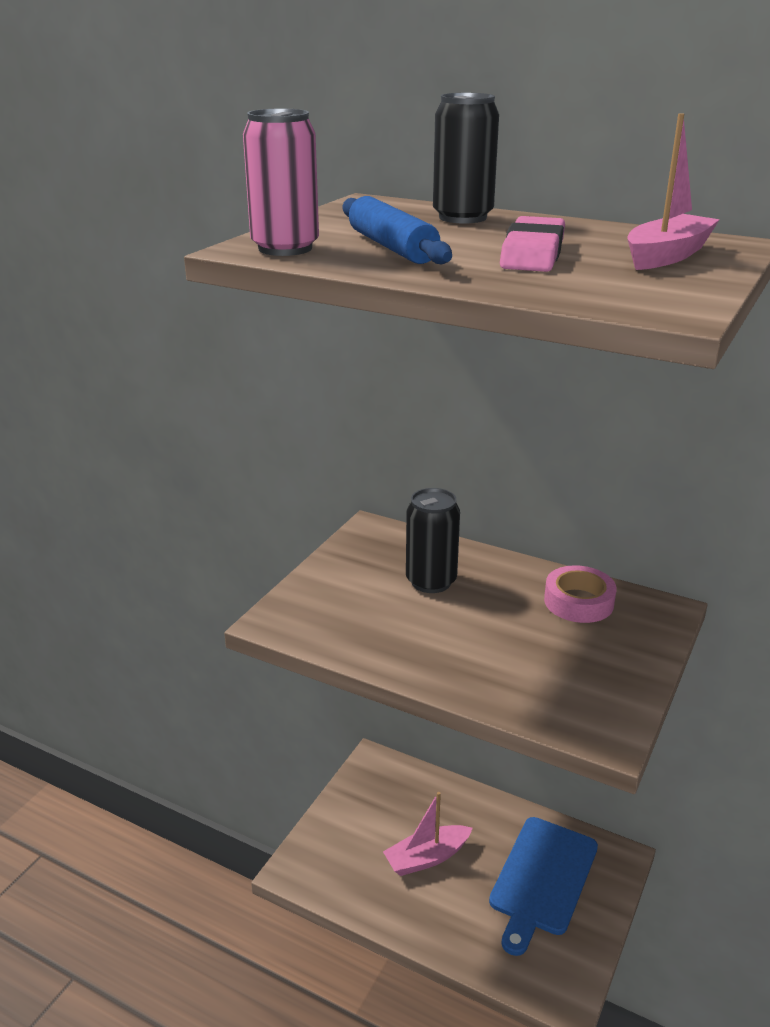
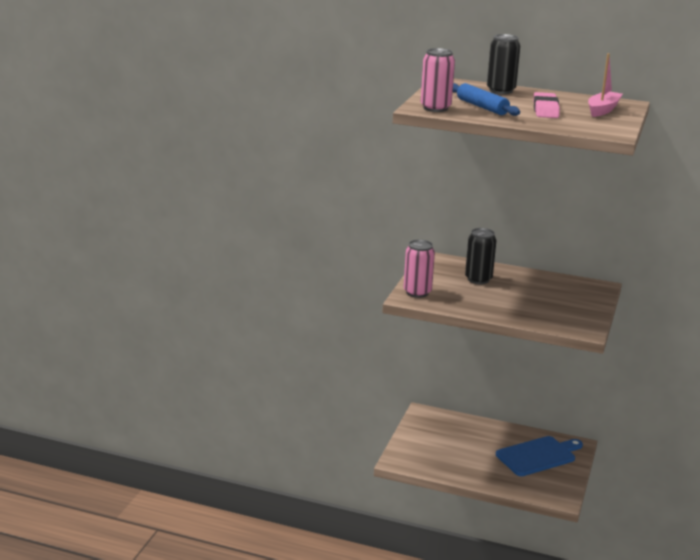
camera: 10 degrees left, 5 degrees down
pink boat [383,792,473,876] -> none
blue cutting board [489,817,598,956] -> blue cutting board turned 135 degrees counterclockwise [496,436,583,476]
pink tape [544,565,617,623] -> none
none -> pink can [404,239,435,298]

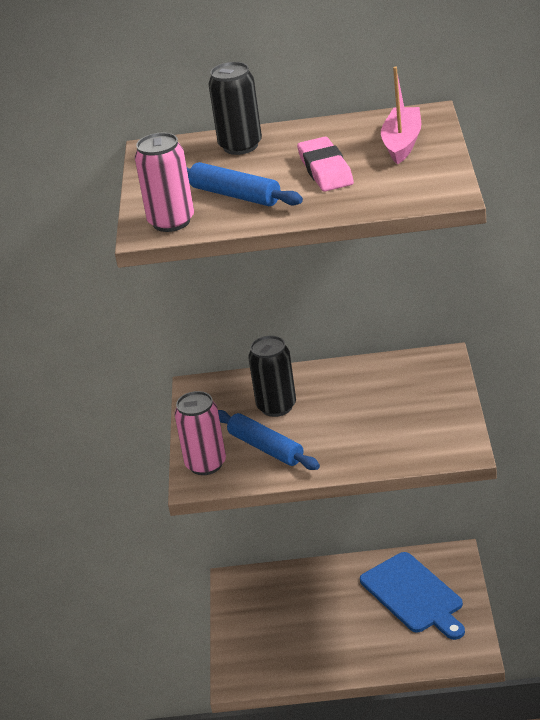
camera: 15 degrees left, 10 degrees up
blue cutting board [496,436,583,476] -> blue cutting board turned 105 degrees clockwise [360,552,465,640]
none -> blue rolling pin [218,410,320,470]

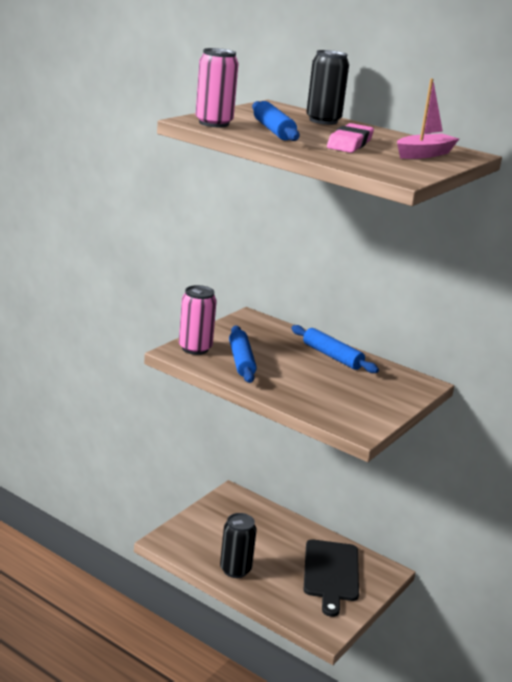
camera: 30 degrees right, 10 degrees down
black can [248,336,296,417] -> black can moved to [220,513,257,578]
blue cutting board [360,552,465,640] -> black cutting board [304,539,359,617]
none -> blue rolling pin [291,325,379,373]

